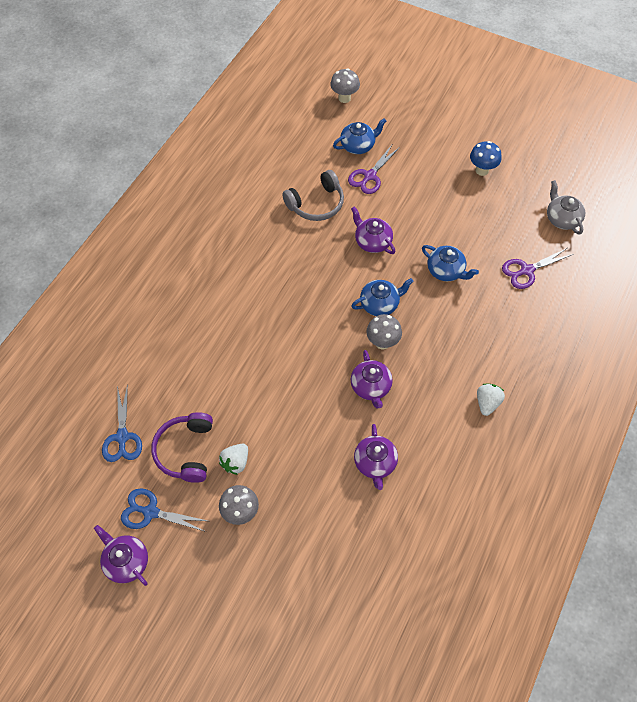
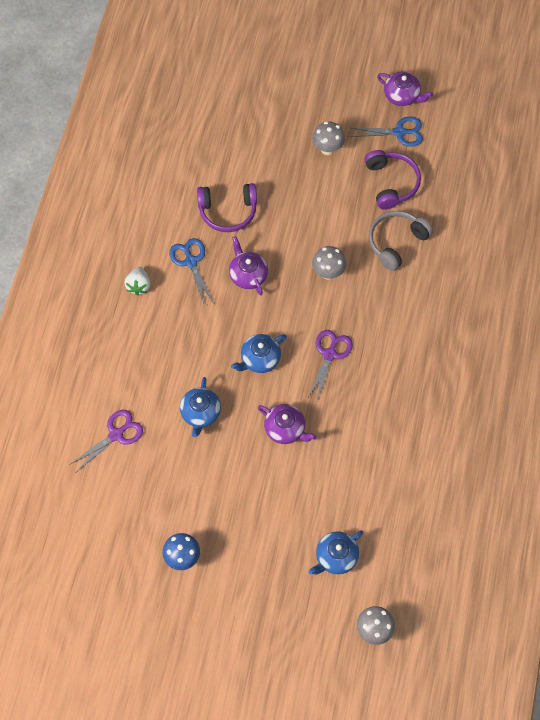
camera: 165 degrees right, 5 degrees up
blue scissors [102,384,142,462] -> blue scissors moved to [169,238,213,304]
white strawberry [219,444,248,475] -> none
grey headphones [282,170,344,221] -> grey headphones moved to [369,211,433,271]
purple scissors [348,145,400,194] -> purple scissors moved to [307,330,353,401]
purple teapot [354,424,398,490] -> purple headphones [197,183,257,232]
grey mushroom [366,314,402,349] -> grey mushroom moved to [312,246,346,280]
blue teapot [422,245,479,281] -> blue teapot turned 105 degrees counterclockwise [180,377,221,437]
grey teapot [547,180,585,235] -> none

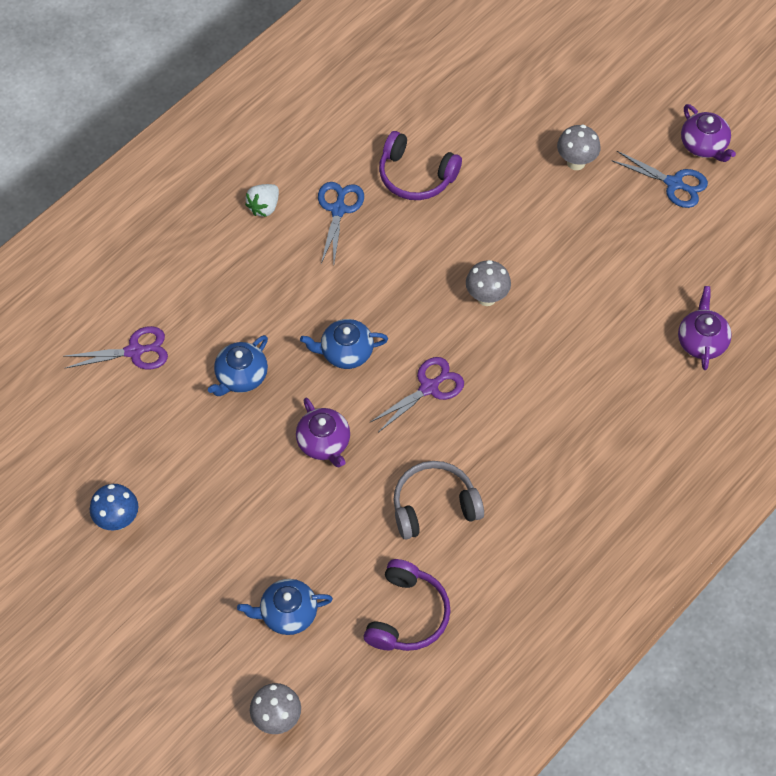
camera: 30 degrees right, 5 degrees down
purple teapot [229,236,268,295] -> purple teapot moved to [678,286,732,370]
purple headphones [365,150,421,210] -> purple headphones moved to [364,559,451,651]
grey headphones [369,211,433,271] -> grey headphones moved to [394,461,484,539]

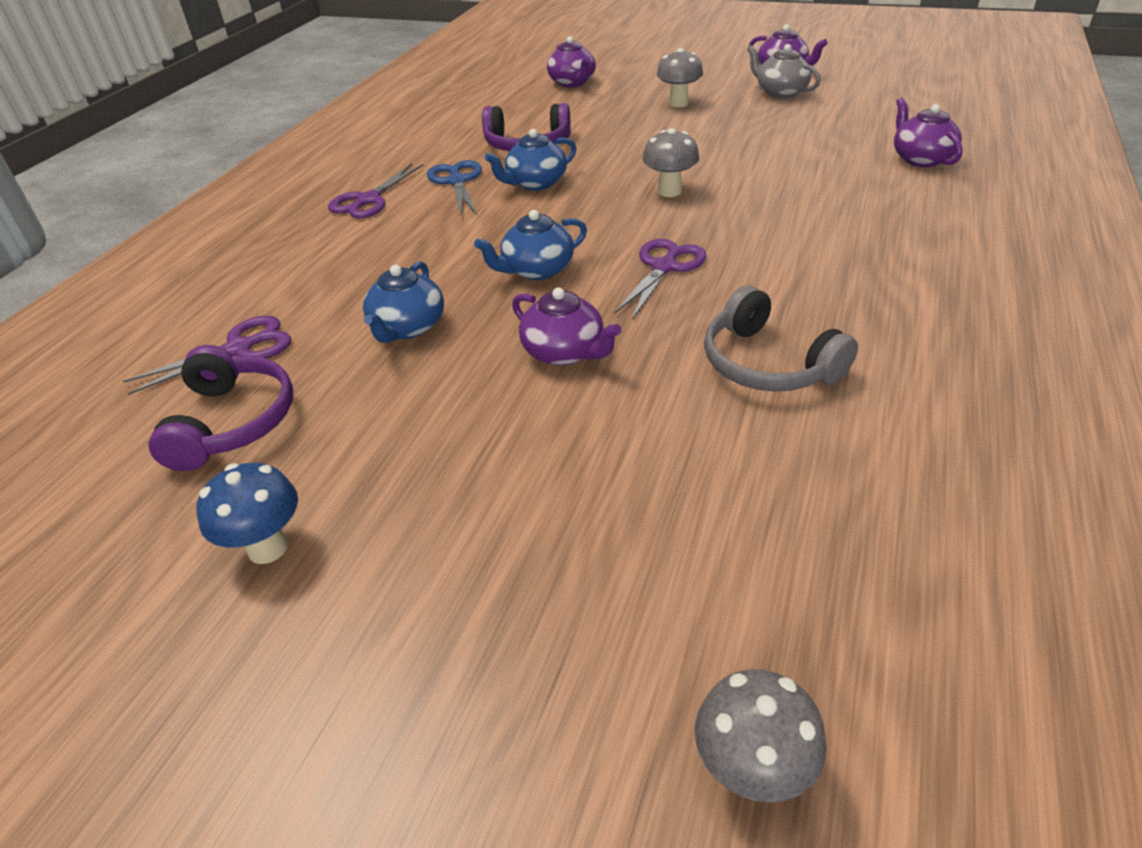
camera: 20 degrees left, 20 degrees down
blue teapot [237,579,333,635] -> blue teapot moved to [485,129,576,191]
white strawberry [245,184,279,217] -> purple scissors [328,163,423,218]
purple headphones [364,559,451,651] -> purple headphones moved to [149,345,293,471]
grey headphones [394,461,484,539] -> grey headphones turned 90 degrees counterclockwise [704,286,858,392]
blue scissors [611,151,708,208] -> grey teapot [747,44,821,98]
none -> purple teapot [547,36,596,87]

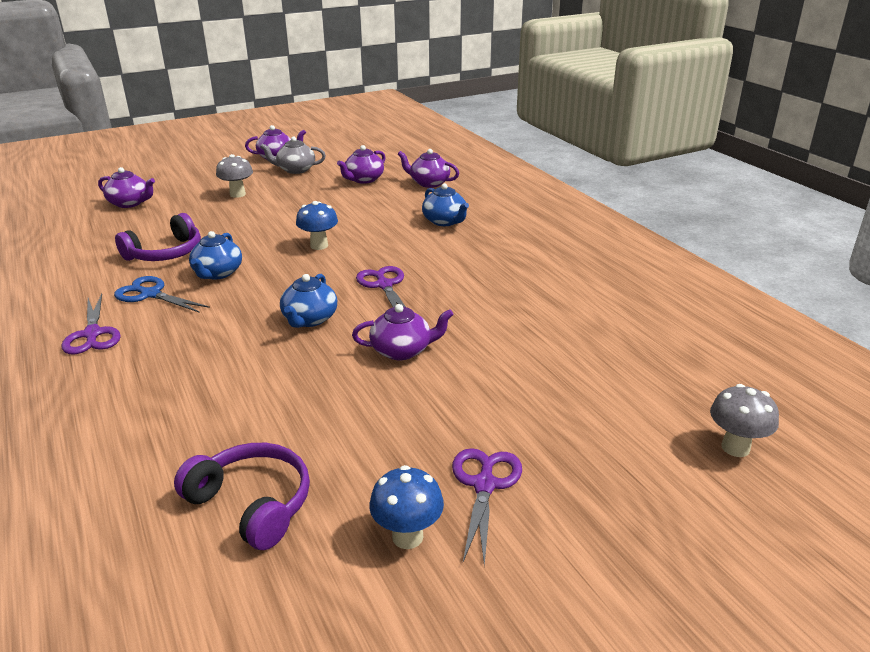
camera: 50 degrees left, 10 degrees down
purple scissors [123,316,291,395] -> purple scissors moved to [452,448,522,566]
blue teapot [363,261,444,343] -> blue teapot moved to [422,183,469,226]
grey mushroom [642,128,699,197] -> blue mushroom [296,201,338,250]
grey headphones [704,286,858,392] -> none
none -> purple teapot [337,145,385,184]

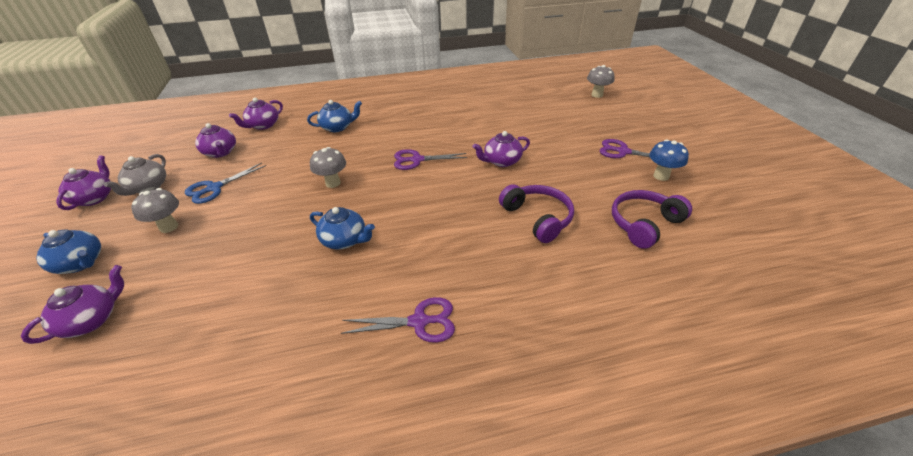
camera: 75 degrees left, 10 degrees up
blue scissors [114,276,210,313] -> blue scissors moved to [185,163,266,204]
purple headphones [115,213,201,261] -> purple headphones moved to [499,184,574,243]
blue teapot [280,274,337,328] -> blue teapot moved to [36,230,101,274]
blue mushroom [296,201,338,250] -> grey mushroom [310,147,346,188]
purple teapot [352,304,454,360] -> purple teapot turned 120 degrees counterclockwise [473,131,530,167]

